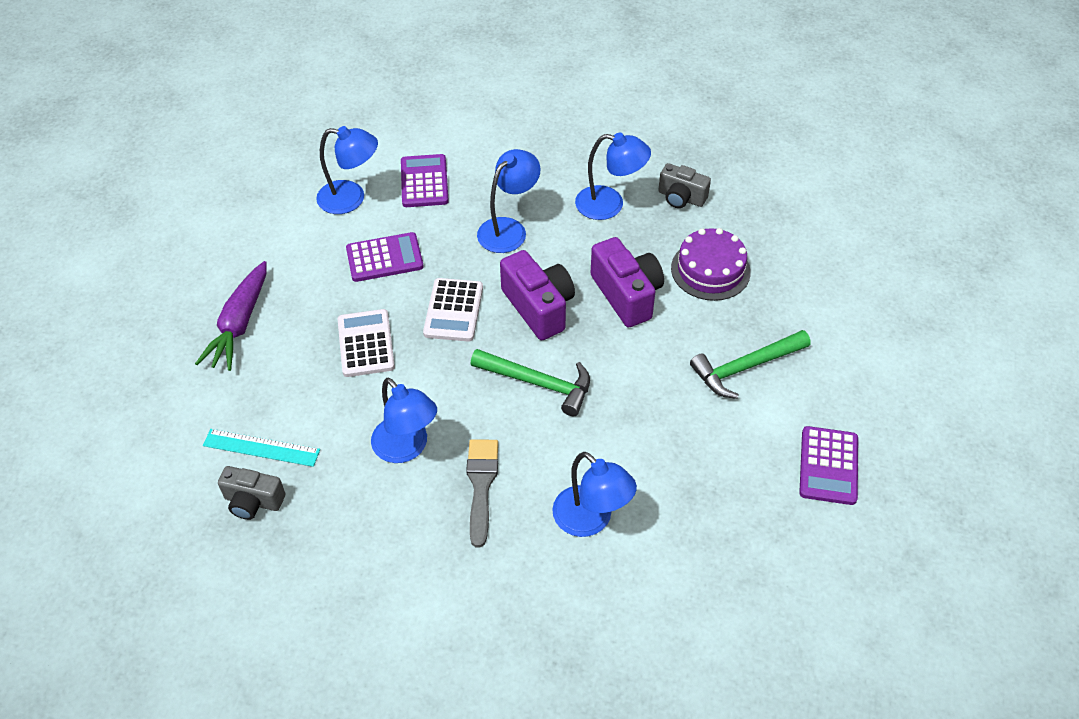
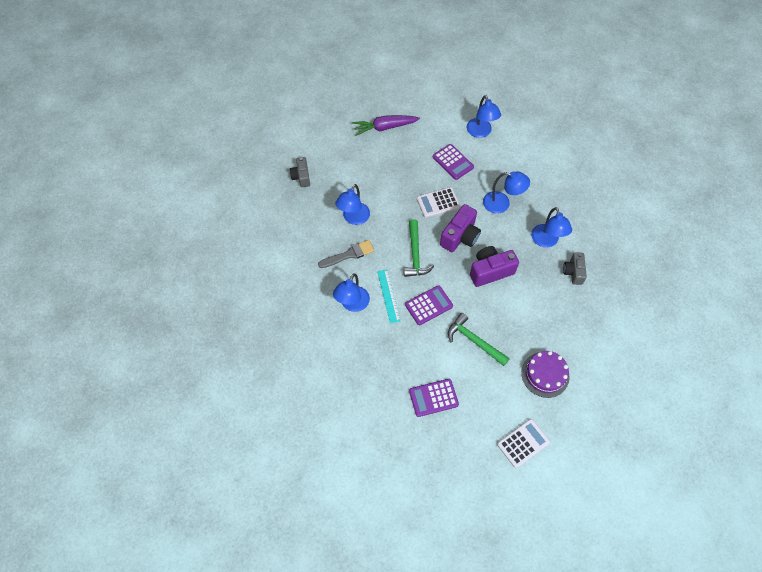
camera: 65 degrees right, 10 degrees up
turquoise ruler [203,429,320,467] -> turquoise ruler moved to [377,270,400,323]
white calculator [338,309,395,377] -> white calculator moved to [497,419,550,468]
purple calculator [401,154,449,207] -> purple calculator moved to [405,285,453,325]
purple camera [591,237,664,327] -> purple camera turned 150 degrees counterclockwise [470,246,519,287]
purple cake [671,228,751,301] -> purple cake moved to [521,351,570,398]

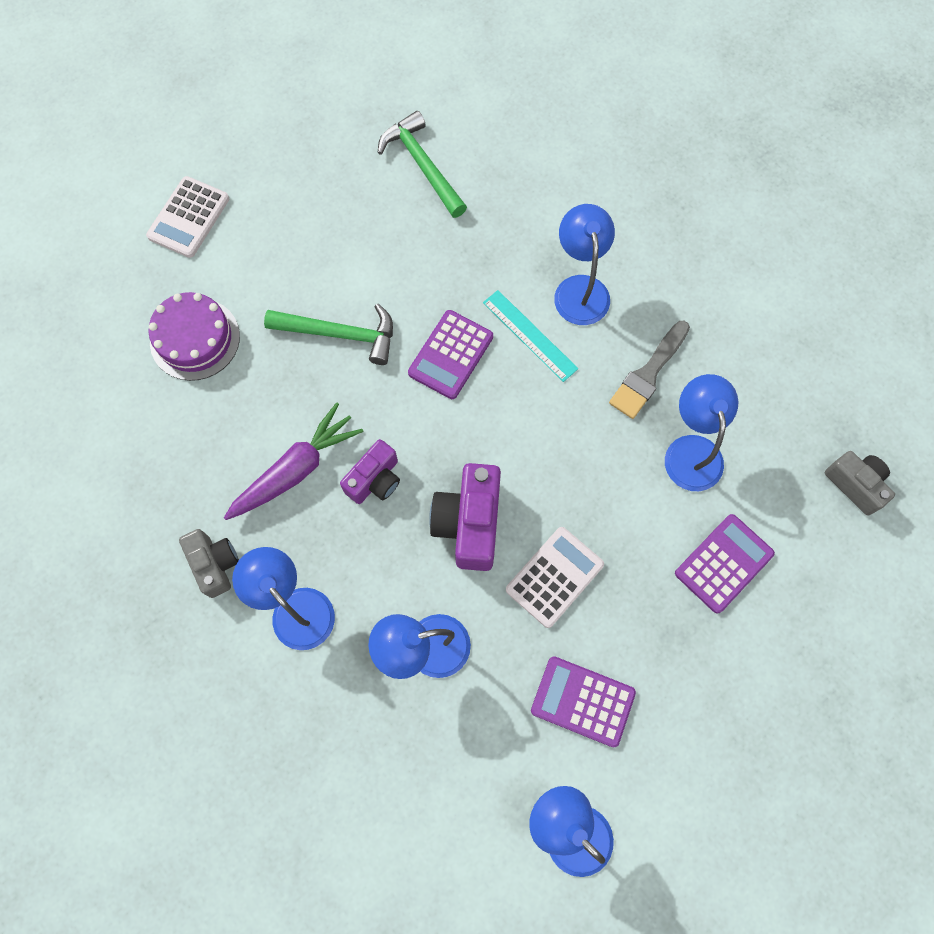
camera: 150 degrees right, 10 degrees up
purple carrot [352,115,420,136] -> purple carrot moved to [224,403,363,520]
green hammer [404,219,434,277] -> green hammer moved to [378,111,467,218]
purple calculator [409,379,459,417] -> purple calculator moved to [675,514,775,613]
purple camera [470,246,519,287] -> purple camera [340,439,400,504], size x0.64

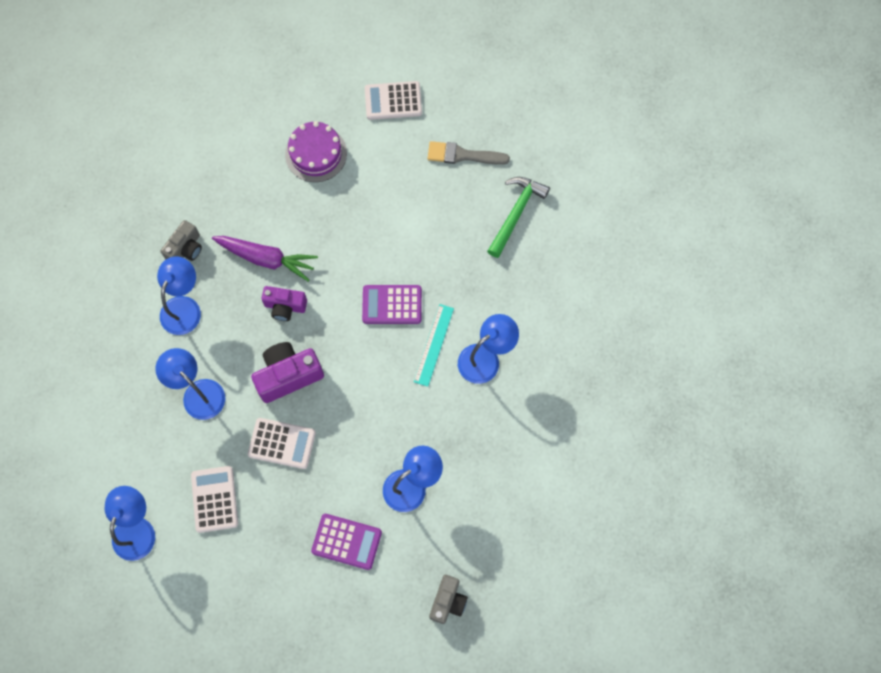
camera: 60 degrees right, 0 degrees up
green hammer [264,304,393,365] -> none
purple calculator [531,656,636,747] -> white calculator [191,466,238,533]
grey brush [609,321,690,419] -> grey brush moved to [428,141,510,165]

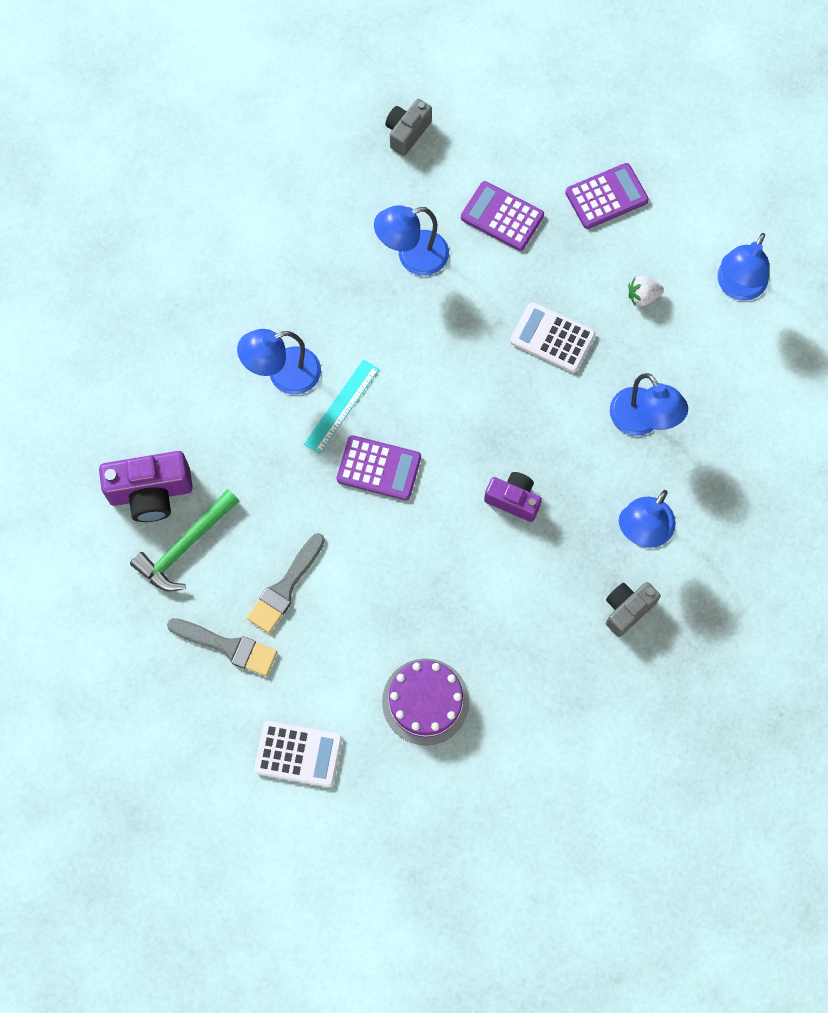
camera: 165 degrees left, 0 degrees up
white calculator [191,466,238,533] -> white strawberry [628,276,664,307]
purple carrot [212,236,318,282] -> none
purple camera [251,342,324,403] -> purple camera moved to [99,451,193,522]
none -> grey brush [247,533,325,633]
none -> purple calculator [565,163,649,229]

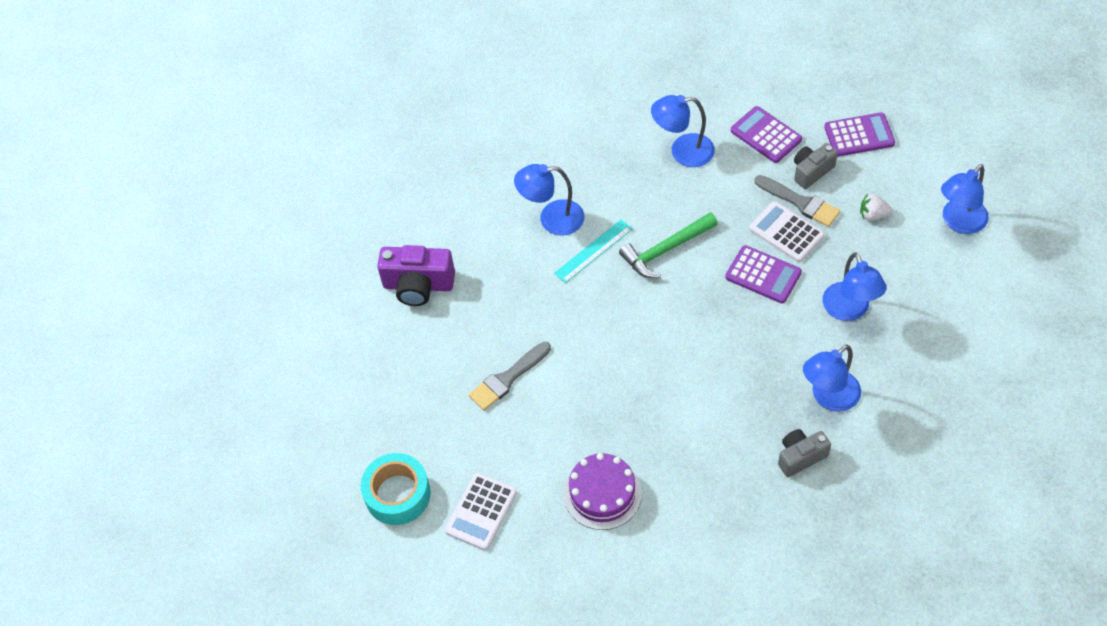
camera: 20 degrees right, 15 degrees down
green hammer [130,489,239,592] -> green hammer moved to [619,212,718,278]
grey brush [167,618,277,676] -> grey brush moved to [754,175,840,227]
white calculator [254,721,342,787] -> white calculator turned 90 degrees clockwise [445,473,517,550]
purple calculator [337,435,421,500] -> purple calculator moved to [725,245,802,303]
grey camera [385,99,432,156] -> grey camera moved to [794,143,838,189]
purple camera [484,472,542,522] -> none
none -> turquoise tape [361,453,431,525]

